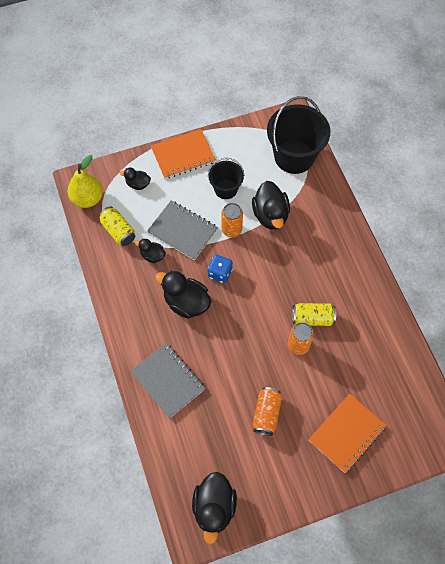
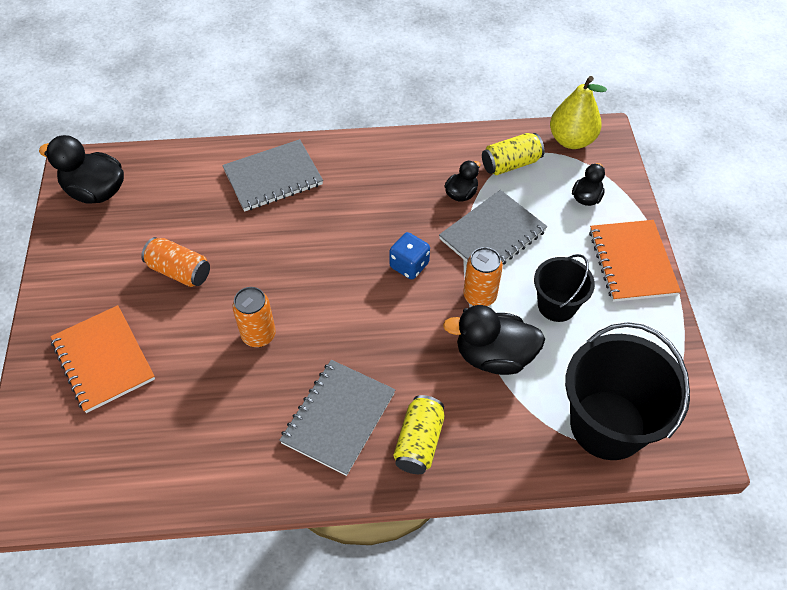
camera: 105 degrees right, 10 degrees down
black duck [155,271,212,319] -> none
yellow can [292,303,336,326] -> yellow can moved to [394,395,445,474]
none -> grey notebook [279,360,395,476]

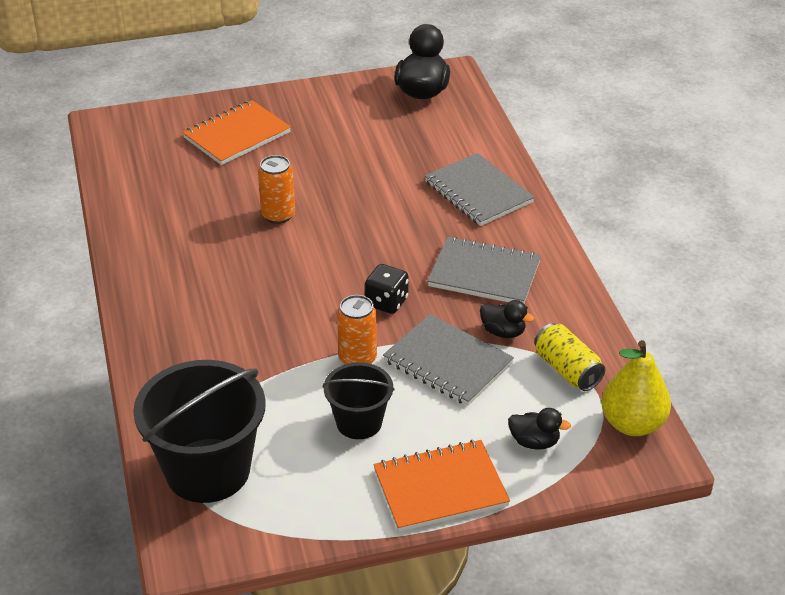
camera: 80 degrees right, 15 degrees down
orange can [141,237,210,287] -> none
grey notebook [279,360,395,476] -> grey notebook moved to [427,237,541,303]
blue dice [389,232,430,279] -> black dice [365,264,409,314]
yellow can [394,395,445,474] -> none
black duck [443,305,545,375] -> none

